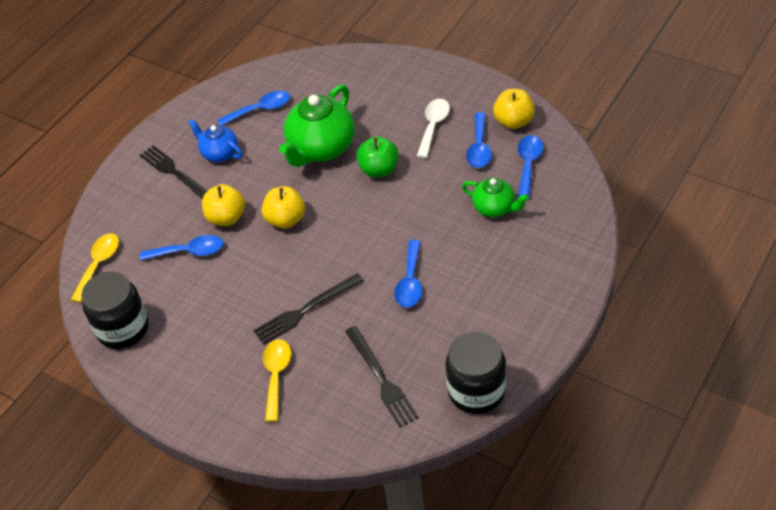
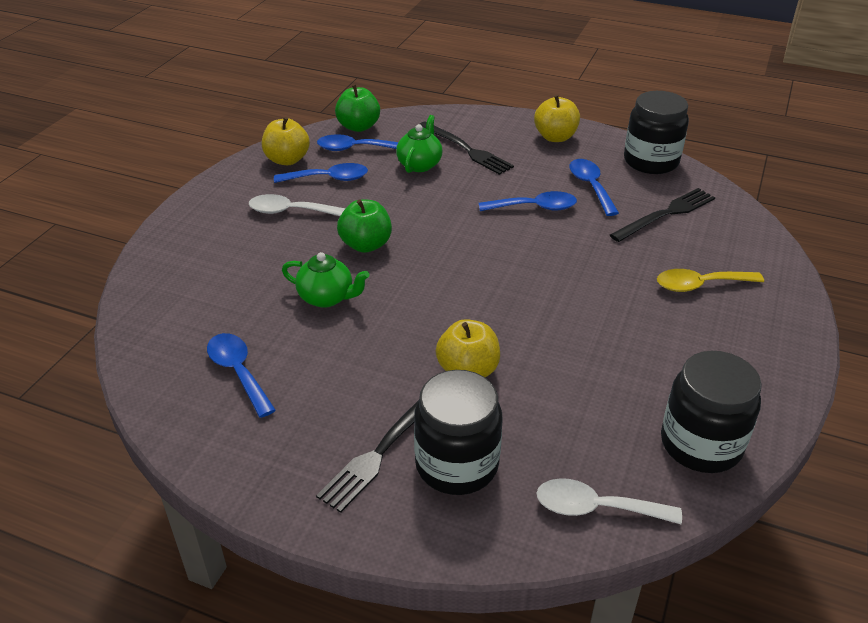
camera: 105 degrees left, 10 degrees down
yellow spoon [71,233,119,303] -> white spoon [537,478,682,524]
blue spoon [140,235,223,260] -> blue spoon moved to [570,159,619,216]
blue teapot [188,119,242,162] -> none
black fork [253,273,364,345] -> black fork moved to [420,121,514,175]
yellow apple [262,186,305,229] -> yellow apple moved to [534,95,580,142]
green teapot [279,84,355,167] -> green teapot [282,252,369,308], size x0.57
none -> green apple [335,85,380,132]
none -> black jar [414,370,503,495]

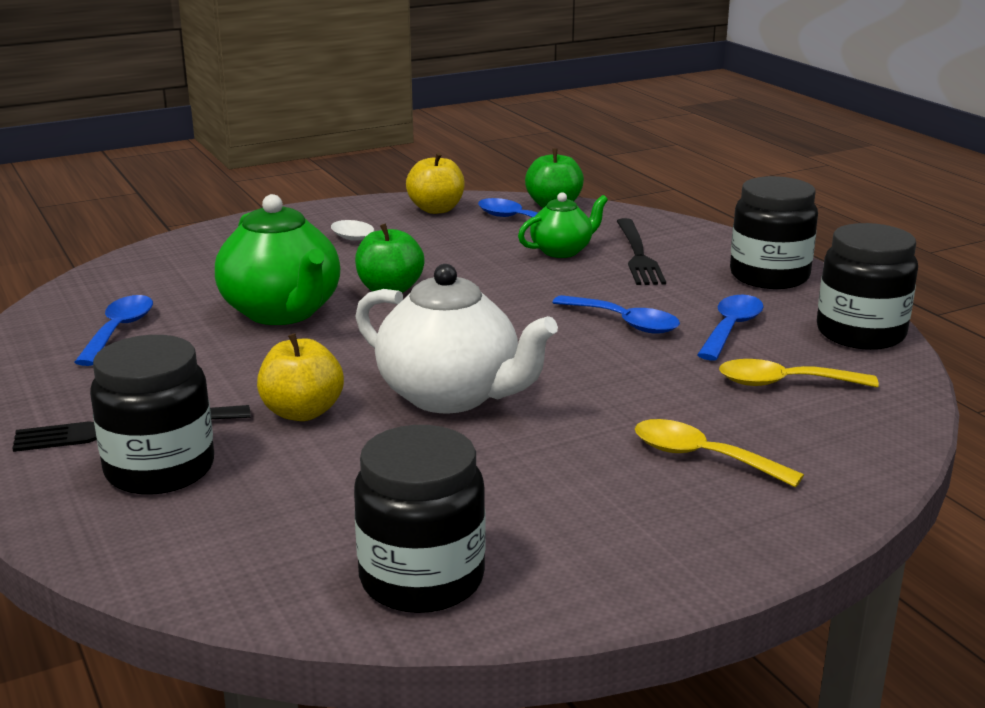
camera: 40 degrees right, 15 degrees down
blue spoon [274,163,368,183] -> none
green teapot [282,252,369,308] -> green teapot [215,194,340,325], size x1.77
yellow apple [534,95,580,142] -> black jar [730,176,818,289]
white spoon [537,478,682,524] -> none
black fork [610,188,715,242] -> yellow spoon [719,359,879,387]
none -> white teapot [355,264,558,413]

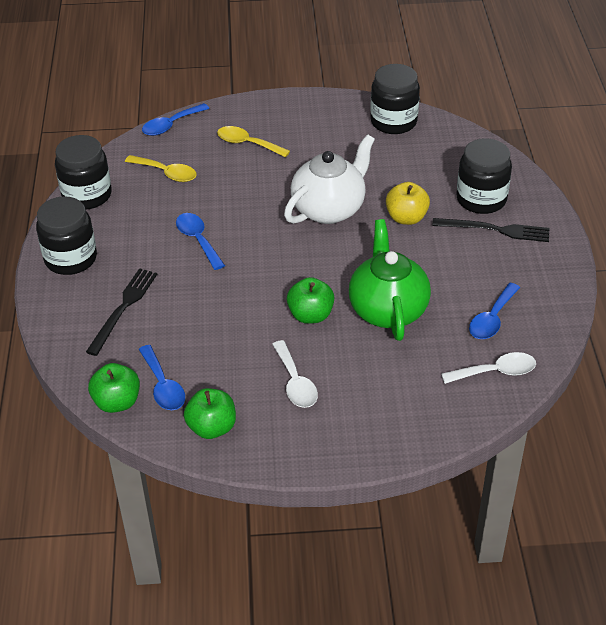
camera: 155 degrees left, 20 degrees up
white teapot [355,264,558,413] -> white teapot turned 75 degrees clockwise [284,134,375,224]
yellow apple [406,153,465,214] -> green apple [184,388,236,439]
green teapot [518,192,608,258] -> none
yellow spoon [635,419,804,487] -> yellow spoon turned 150 degrees clockwise [217,126,290,157]
blue spoon [697,295,764,360] -> blue spoon moved to [142,103,209,136]
none -> white spoon [441,352,536,384]

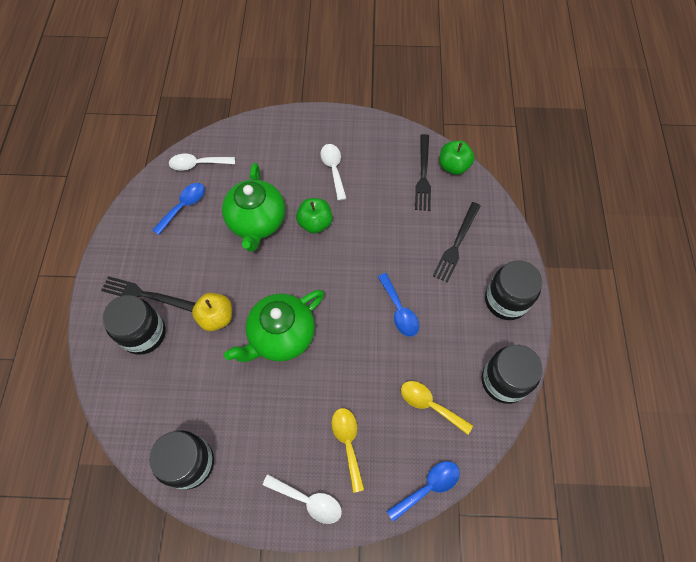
camera: 175 degrees left, 20 degrees up
blue spoon [139,345,185,410] -> black fork [415,134,431,211]
green apple [184,388,236,439] -> none
yellow spoon [217,126,290,157] -> yellow spoon turned 135 degrees counterclockwise [332,408,364,493]
white teapot [284,134,375,224] -> green teapot [224,290,324,362]
none -> white spoon [263,474,342,524]

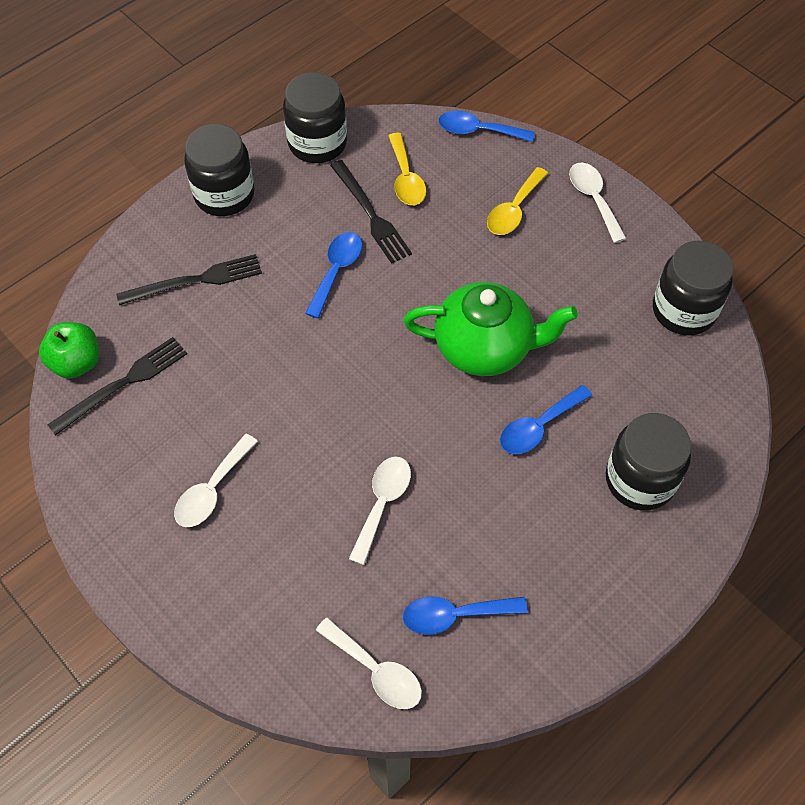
camera: 135 degrees left, 5 degrees down
black fork [101,276,196,312] -> black fork moved to [330,160,412,264]
yellow apple [192,293,232,331] -> blue spoon [500,385,592,454]
green teapot [222,163,285,252] -> white spoon [349,456,411,565]
green apple [296,198,333,234] -> none

